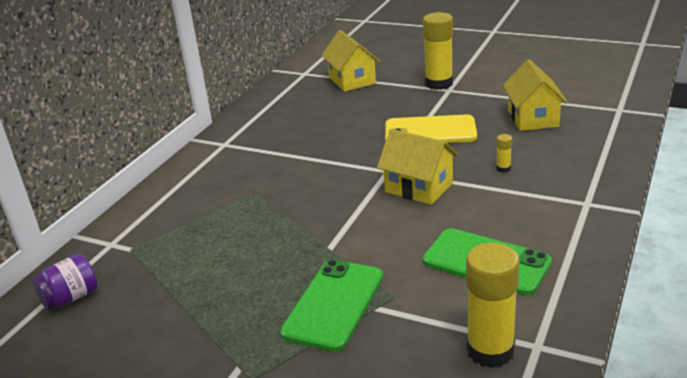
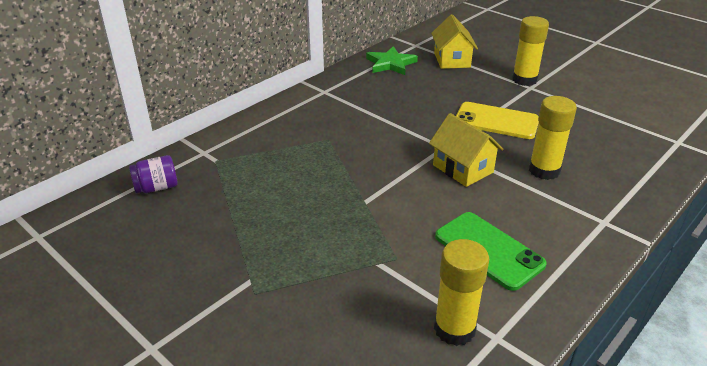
camera: 15 degrees right, 5 degrees up
green phone [280,259,383,352] -> none
yellow glue stick [496,134,512,172] -> yellow glue stick [529,96,577,180], size x2.39
yellow house [503,59,568,131] -> none
none -> green star [366,46,418,75]

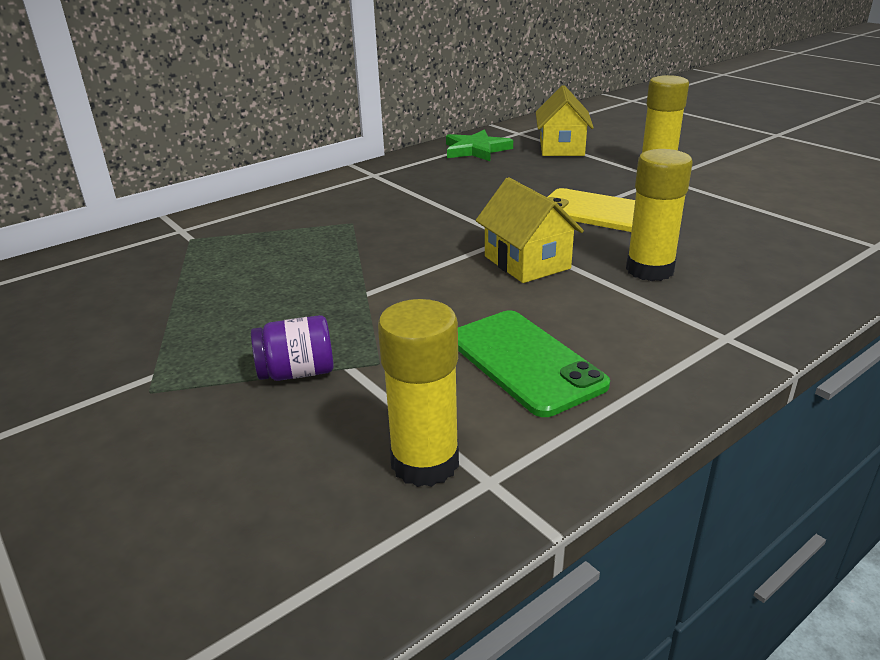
camera: 10 degrees right, 5 degrees down
purple jar [129,155,178,194] -> purple jar moved to [251,315,334,381]

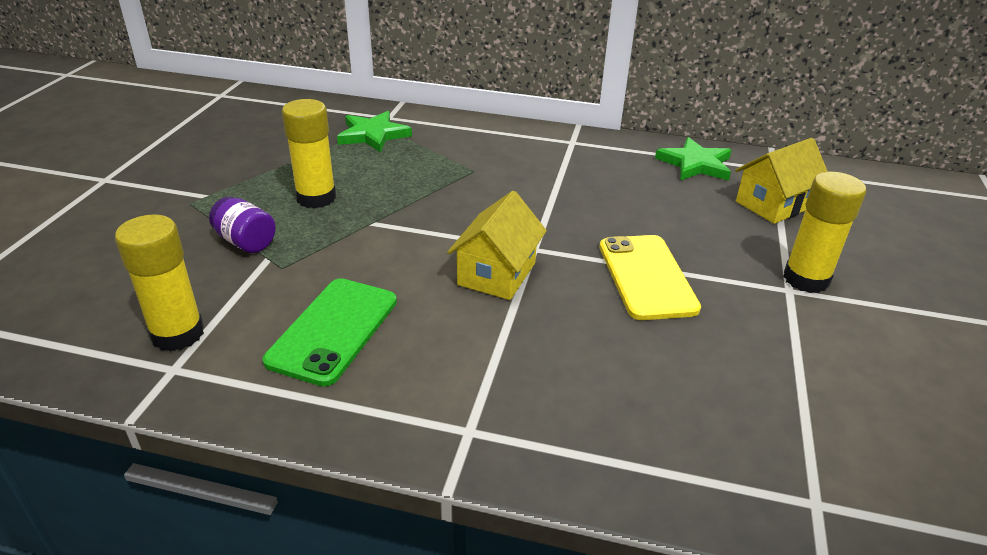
camera: 50 degrees right, 5 degrees up
yellow glue stick [626,149,693,281] -> yellow glue stick moved to [282,99,336,209]
none -> green star [337,111,412,152]

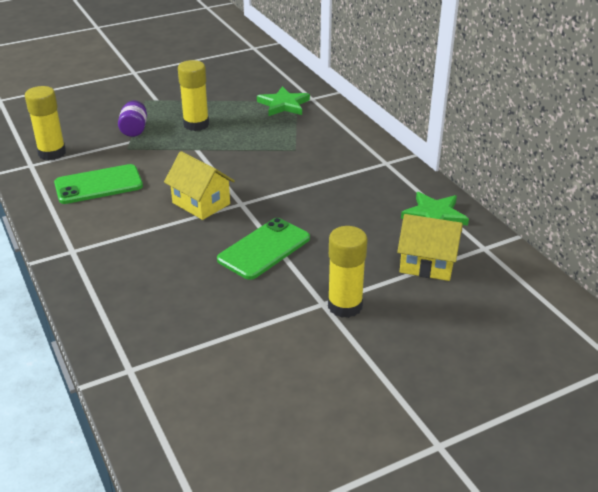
camera: 50 degrees right, 0 degrees up
yellow house [447,191,547,300] -> yellow house turned 60 degrees clockwise [164,151,235,220]
yellow phone [599,235,701,320] -> green phone [217,218,310,280]

